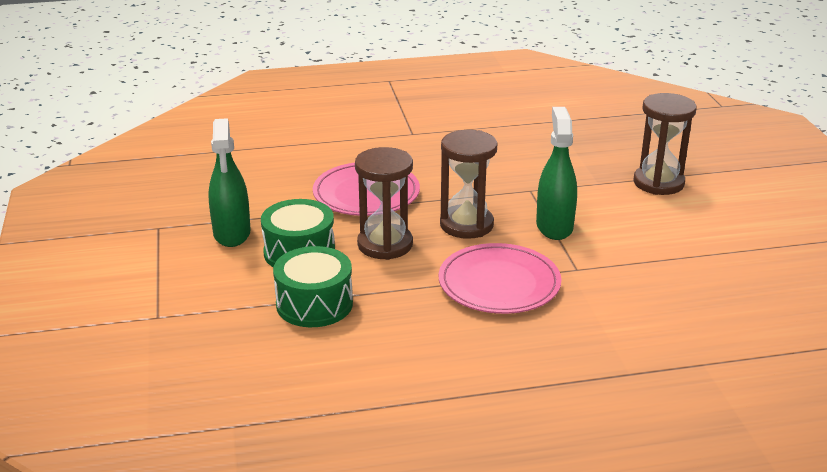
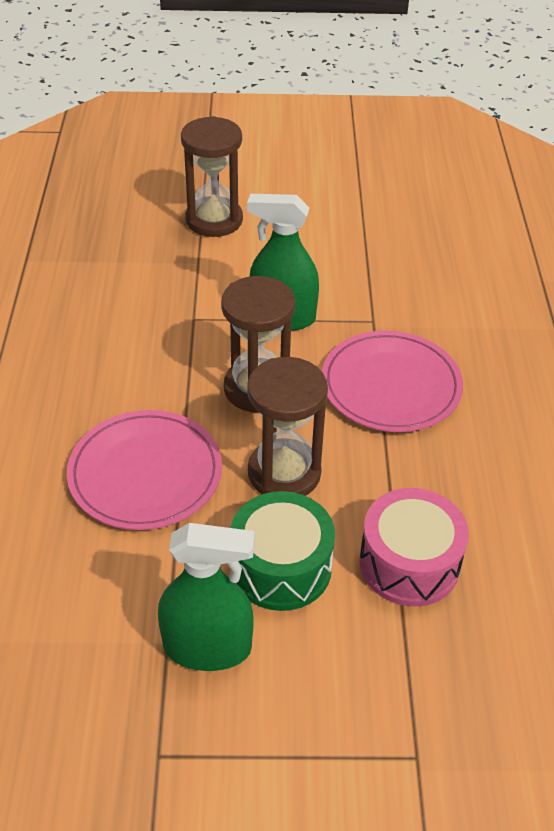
camera: 80 degrees left, 15 degrees up
green drum [273,246,353,327] -> pink drum [359,488,469,606]

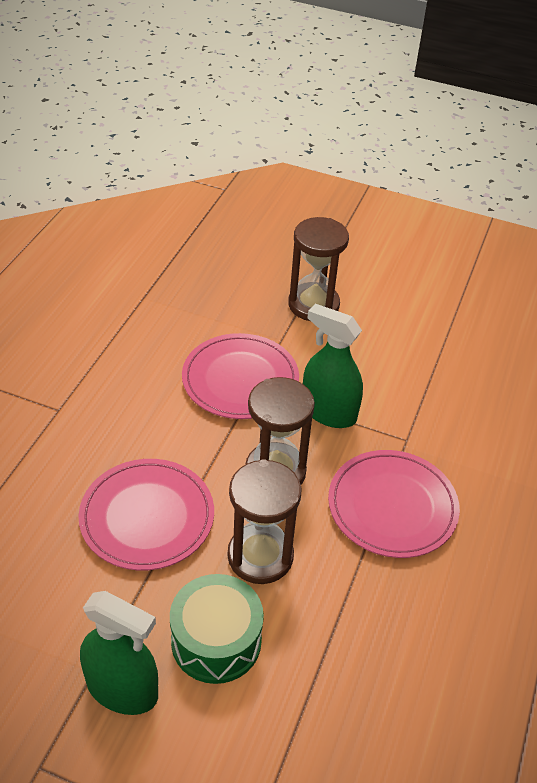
camera: 20 degrees right, 0 degrees up
pink drum [359,488,469,606] -> none
none -> pink plate [182,333,299,419]

